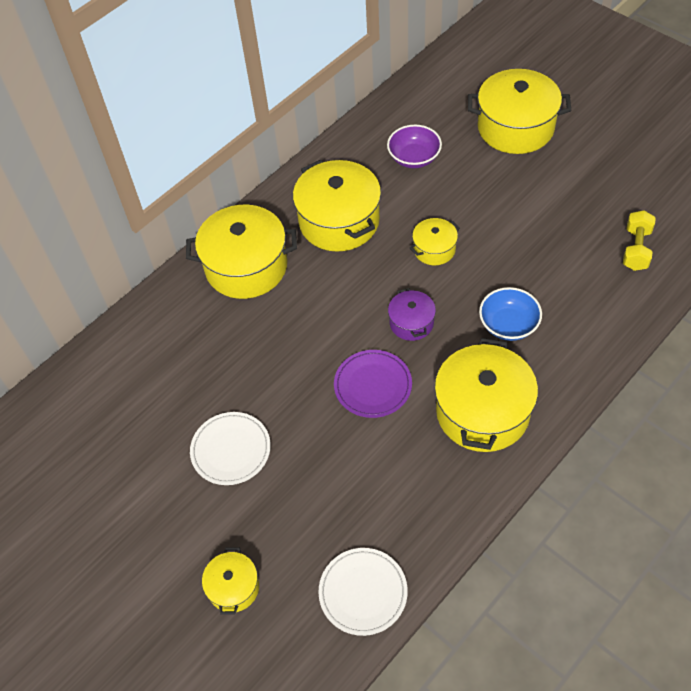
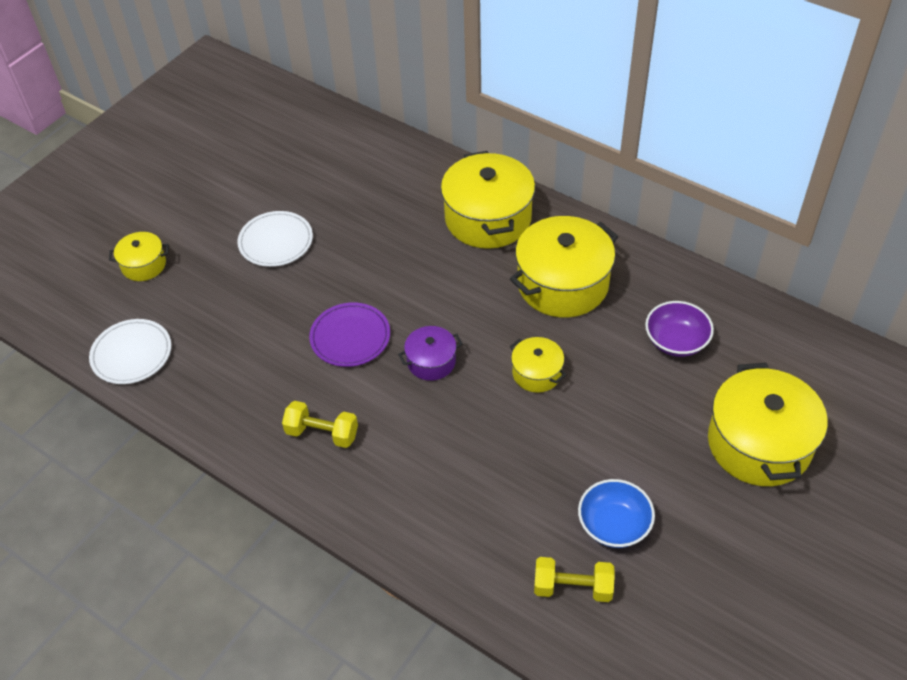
camera: 80 degrees right, 5 degrees down
yellow pot [434,338,538,452] -> yellow dumbbell [282,401,358,448]
blue bowl [479,287,542,341] -> blue bowl moved to [578,479,655,548]

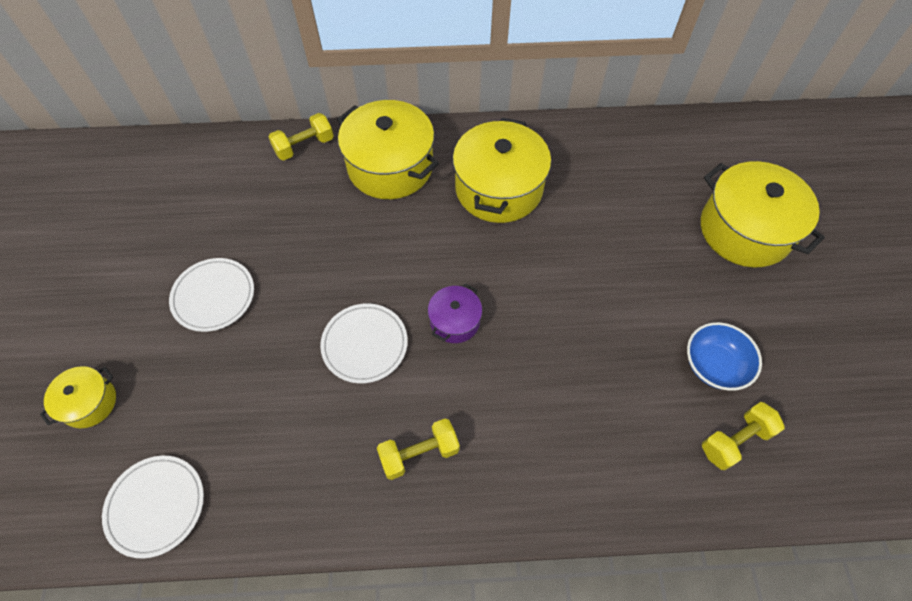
camera: 40 degrees left, 10 degrees up
purple plate [309,302,390,367] -> white plate [320,303,408,384]
yellow pot [510,337,566,393] -> none
purple bowl [645,301,714,357] -> none
none -> yellow dumbbell [268,113,334,160]

